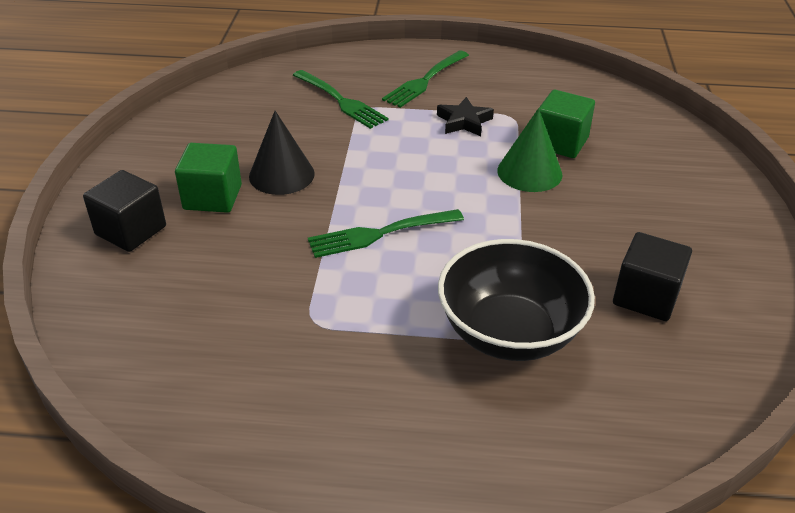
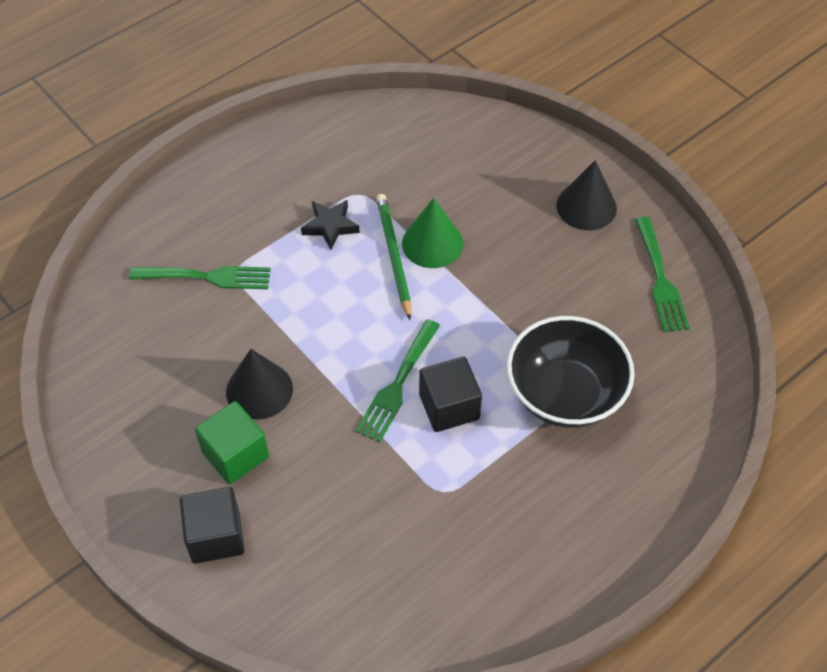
camera: 45 degrees left, 15 degrees up
green fork [382,50,469,108] -> green fork moved to [635,217,689,332]
green cube [539,90,595,158] -> none
black cube [613,232,692,321] -> black cube moved to [419,357,482,432]
none -> green pencil [376,194,411,320]
none -> black cone [557,160,617,230]

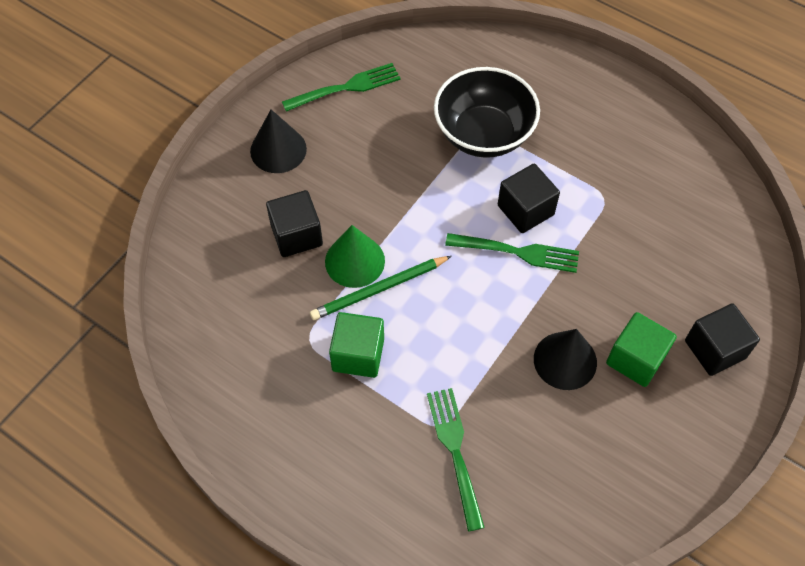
camera: 105 degrees left, 5 degrees up
black star [301,200,360,250] -> green cube [329,312,384,378]
none -> black cube [266,190,323,257]

